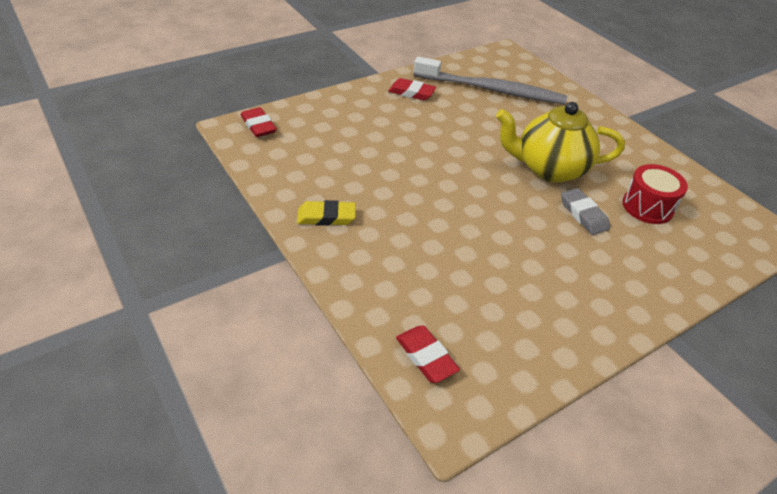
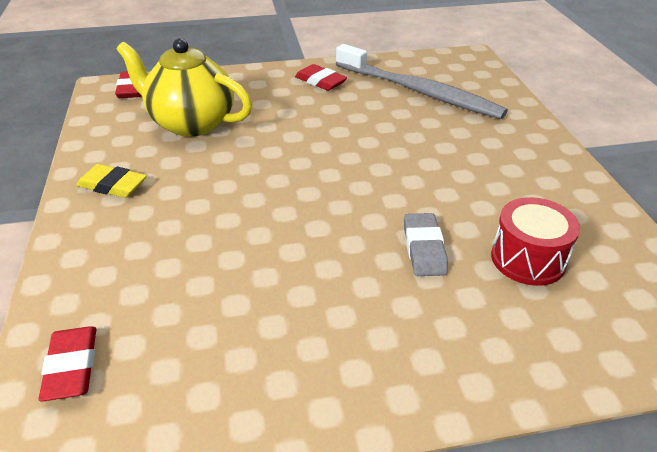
camera: 25 degrees right, 5 degrees down
yellow teapot [496,102,625,183] -> yellow teapot moved to [116,38,252,137]

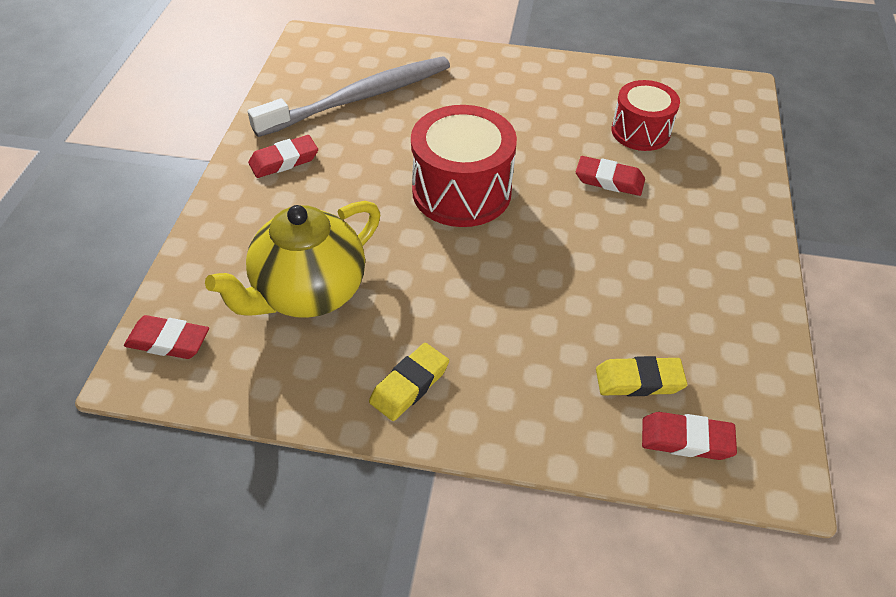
camera: 70 degrees left, 10 degrees up
grey eraser [404,213,448,276] -> red eraser [576,156,645,196]
none -> red drum [411,105,517,227]
none -> yellow eraser [596,356,687,396]

